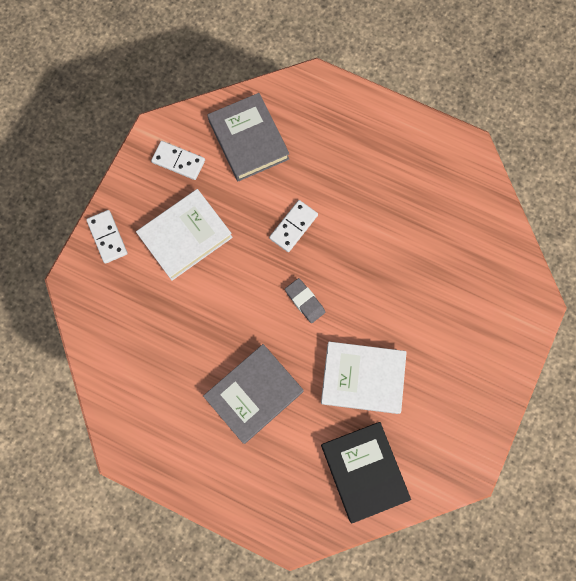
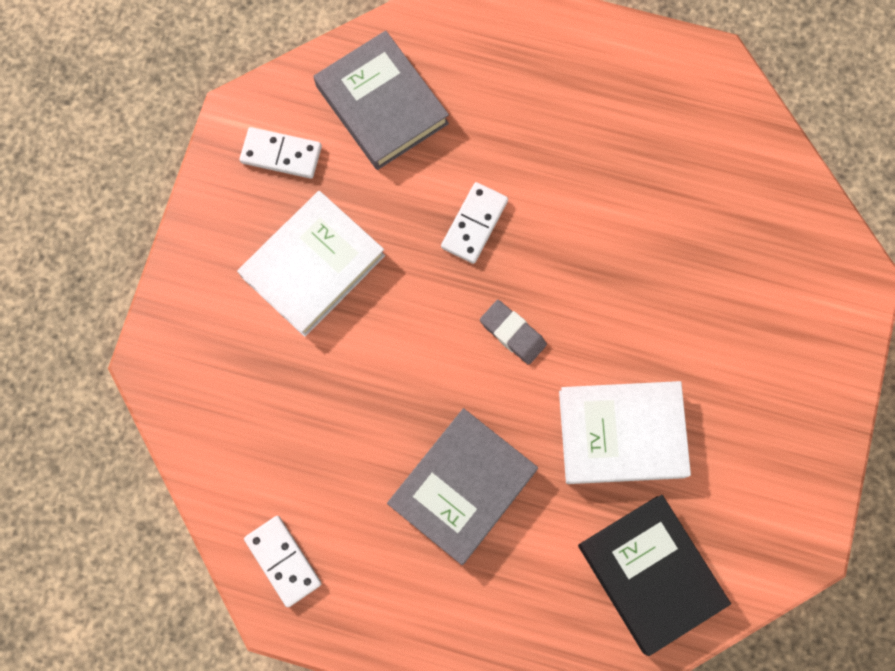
camera: 10 degrees left, 0 degrees up
white domino [86,210,128,264] -> white domino moved to [244,516,322,607]

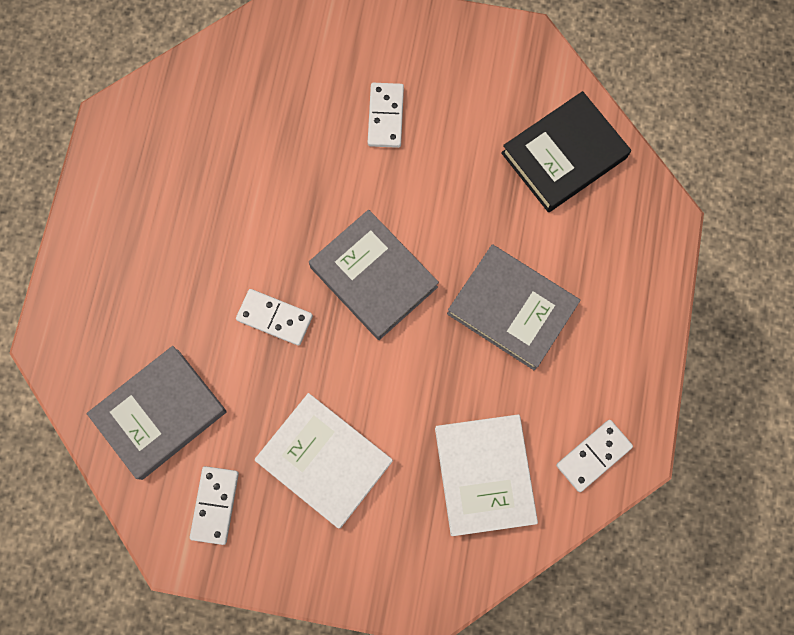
camera: 95 degrees left, 0 degrees up
grey eraser [480,300,547,365] -> grey book [309,209,439,340]
white book [559,381,691,484] -> white book moved to [435,414,538,536]
none -> white domino [368,83,404,148]

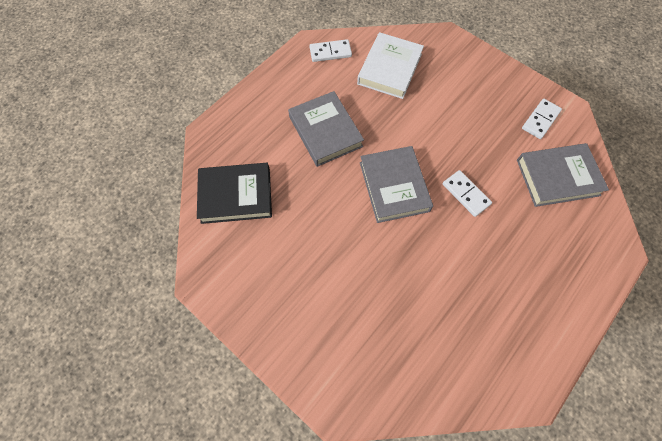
camera: 150 degrees left, 10 degrees down
white book [255,393,393,528] -> none
white domino [368,83,404,148] -> none

